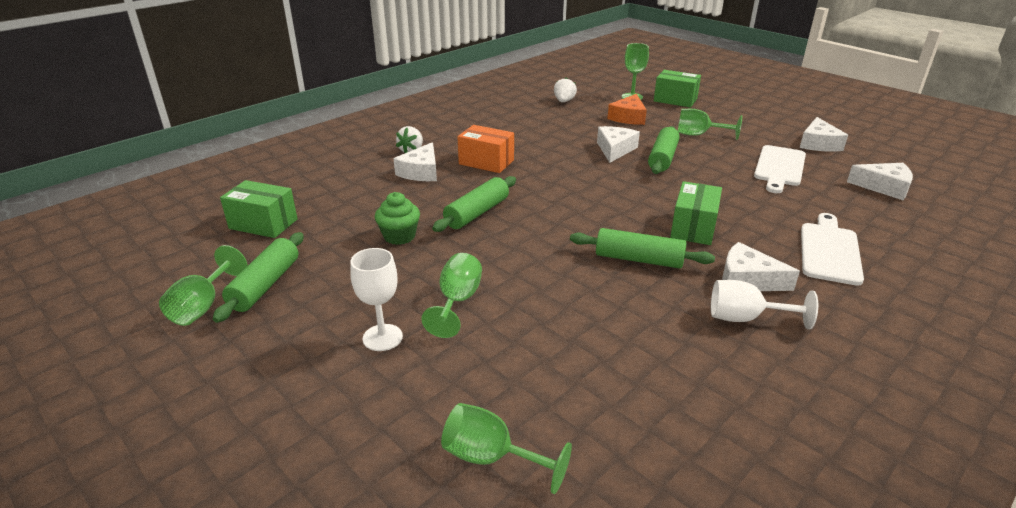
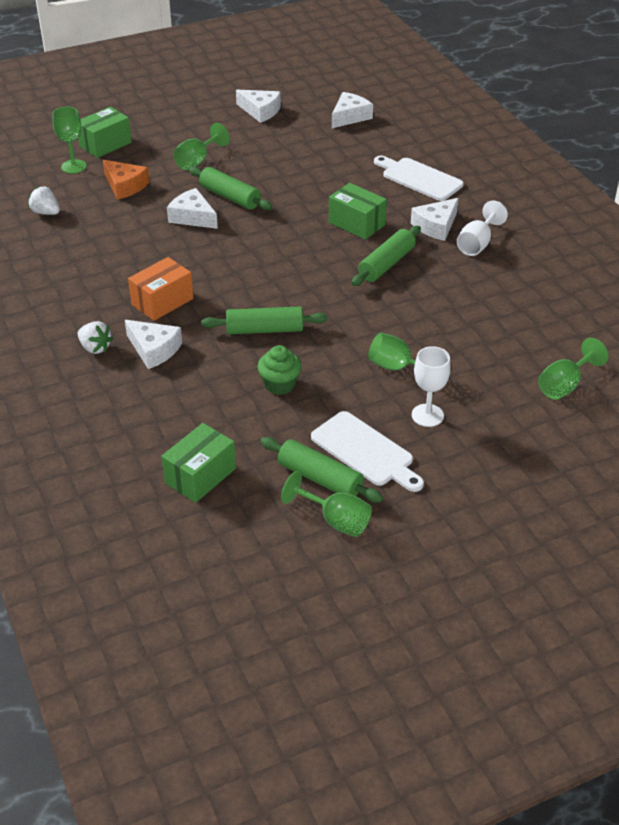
camera: 70 degrees left, 10 degrees up
green rolling pin [432,176,516,232] -> green rolling pin turned 60 degrees counterclockwise [201,306,328,334]
white cutting board [754,145,806,193] -> white cutting board moved to [311,411,424,492]

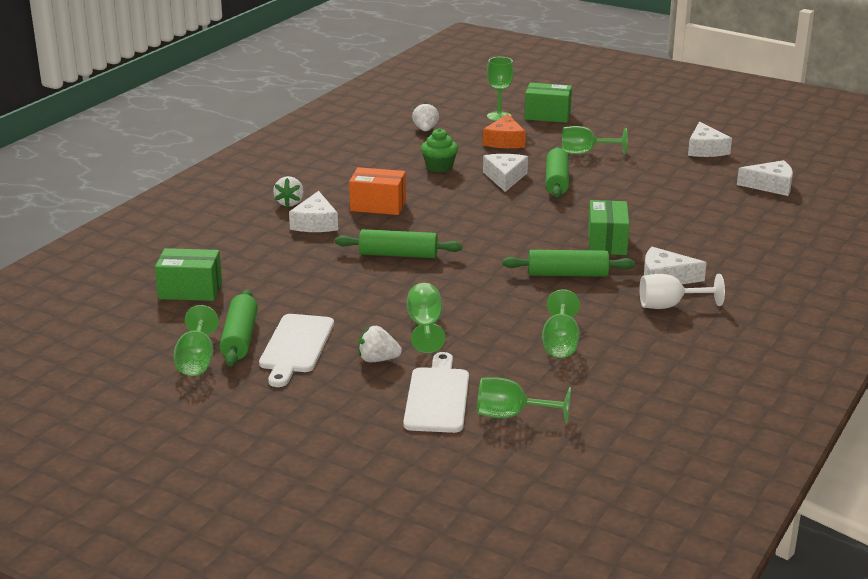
camera: 55 degrees right, 15 degrees down
green rolling pin [201,306,328,334] -> green rolling pin turned 45 degrees counterclockwise [335,229,463,258]
green cupcake [257,345,302,395] -> green cupcake moved to [421,128,458,173]
white cutting board [374,156,464,201] -> white cutting board moved to [403,352,469,433]
white goblet [412,346,451,427] -> white strawberry [358,326,402,362]
none -> green goblet [542,289,580,358]

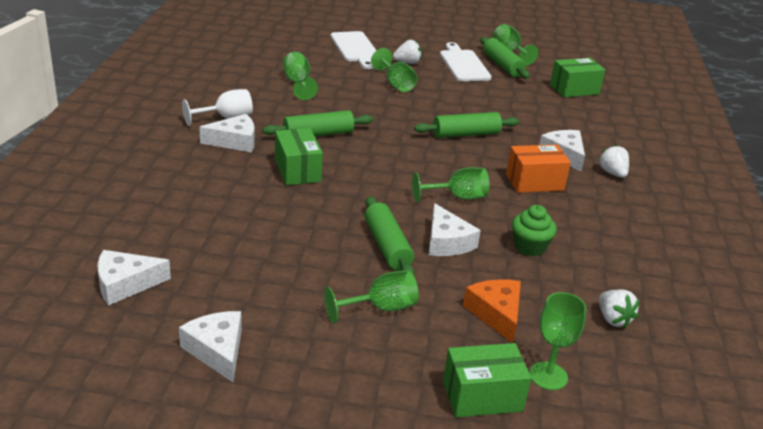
camera: 155 degrees right, 5 degrees up
green goblet [477,377,571,425] -> green goblet moved to [412,167,489,202]

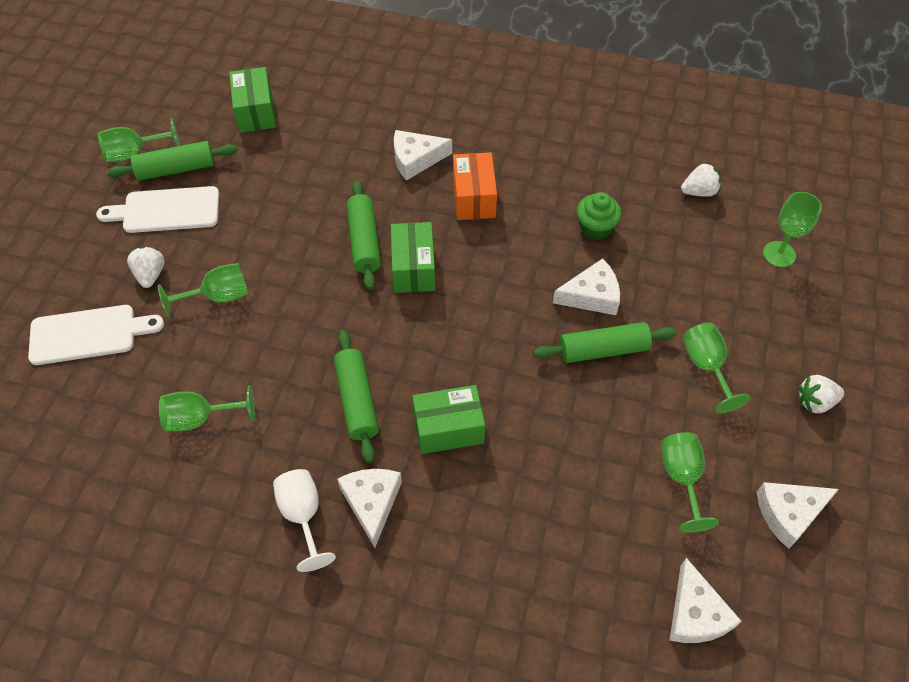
camera: 80 degrees left, 25 degrees up
green goblet [412,167,489,202] -> green goblet moved to [661,432,719,532]
green box [443,343,531,418] -> green box moved to [391,222,435,293]
orange cheese [463,279,521,343] -> none
white strawberry [598,145,629,178] -> white strawberry moved to [799,375,844,413]

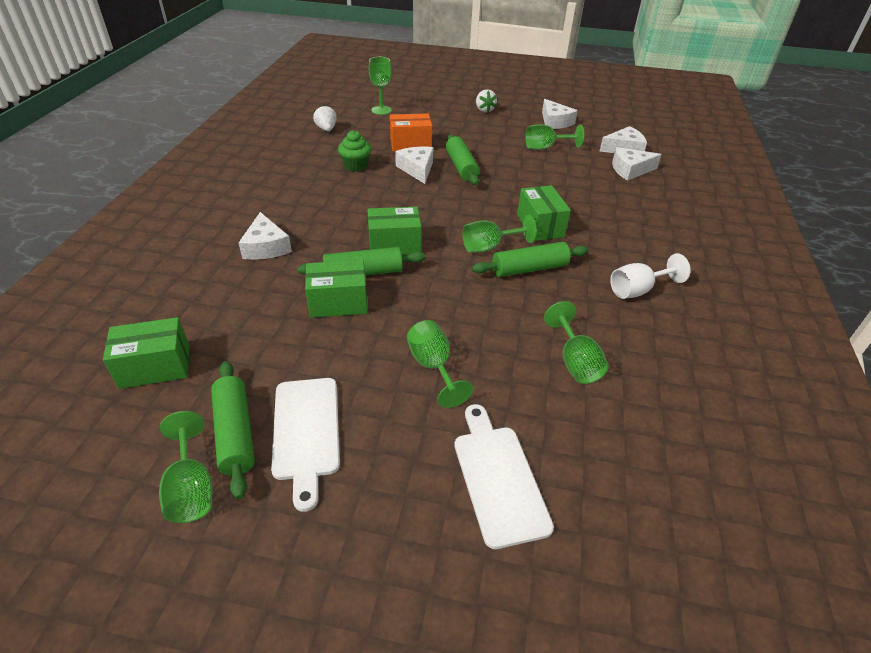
camera: 95 degrees left, 15 degrees down
white strawberry [127,247,165,288] -> none
white cheese [337,469,402,548] -> white cheese moved to [612,147,662,181]
orange box [453,152,497,220] -> orange box moved to [390,113,432,152]
green goblet [683,322,751,413] -> green goblet moved to [463,215,537,253]
none -> green box [305,260,368,318]

